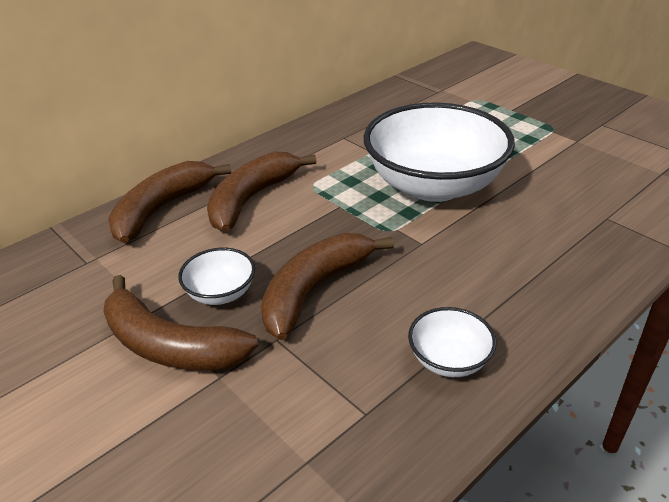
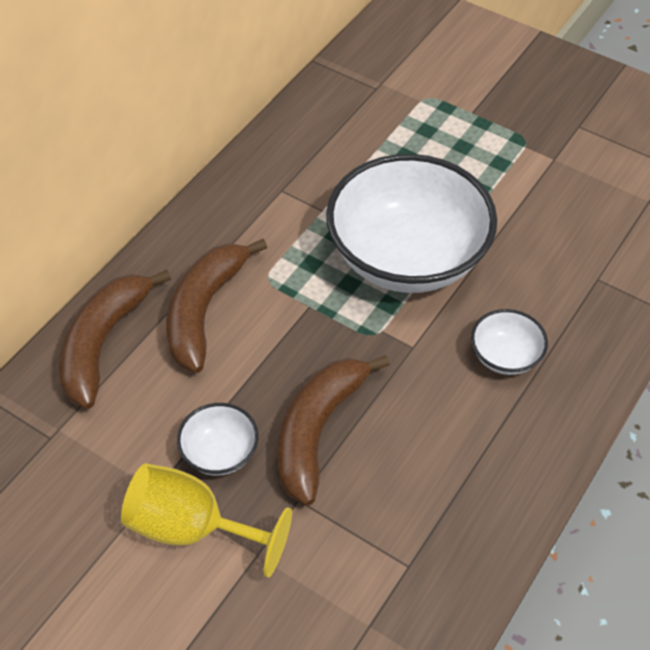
camera: 15 degrees left, 15 degrees up
brown banana [103,275,258,371] -> yellow goblet [121,463,292,578]
white bowl [408,307,496,377] -> white bowl moved to [471,309,548,375]

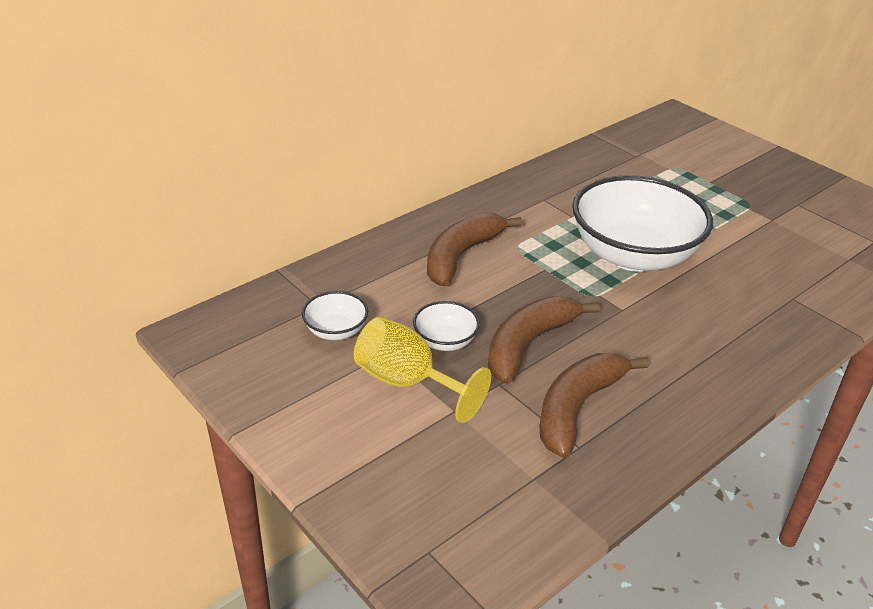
camera: 15 degrees right, 15 degrees down
brown banana [59,270,171,409] -> brown banana moved to [540,353,649,458]
white bowl [471,309,548,375] -> white bowl moved to [302,291,368,340]

